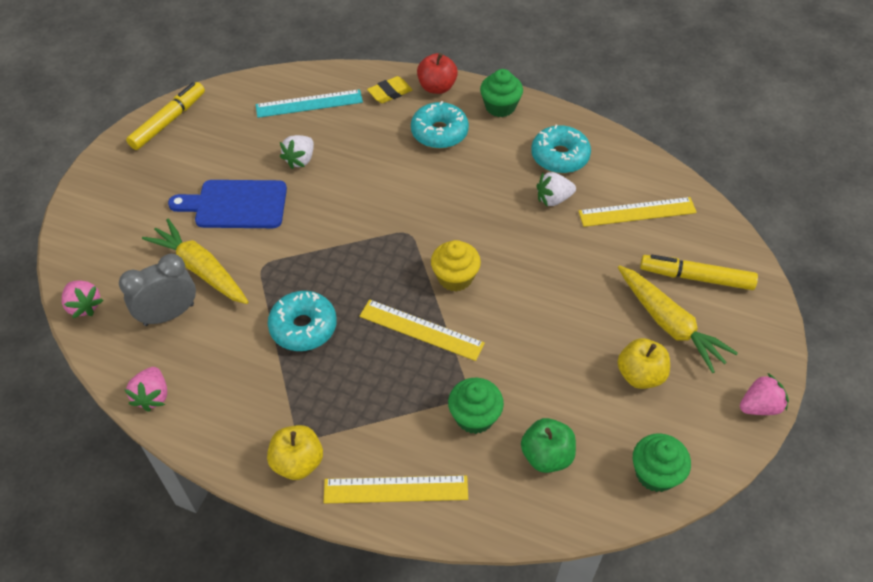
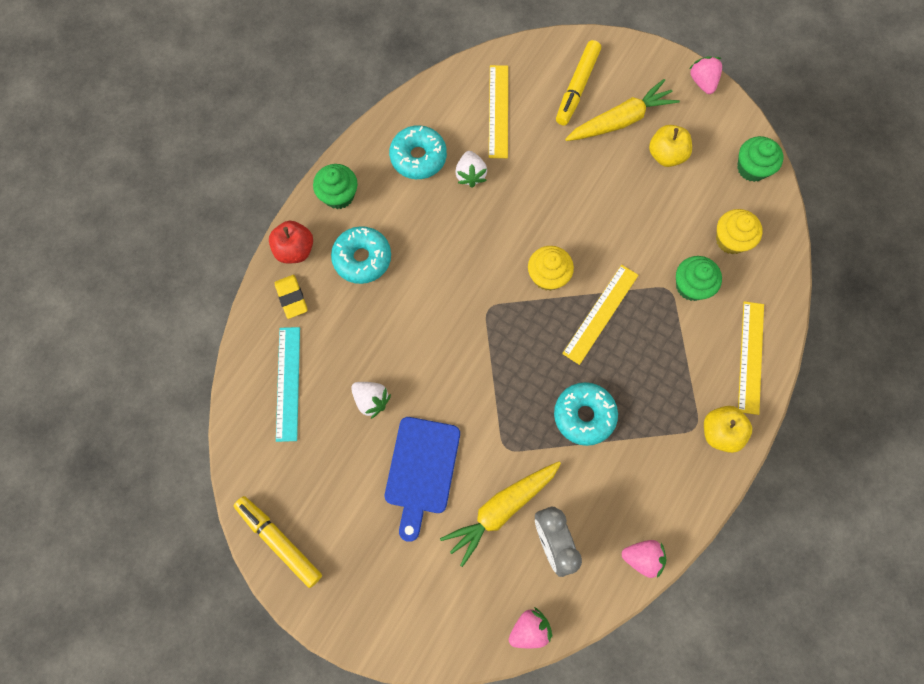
camera: 80 degrees left, 20 degrees up
green apple [521,418,576,473] -> yellow cupcake [716,209,763,254]

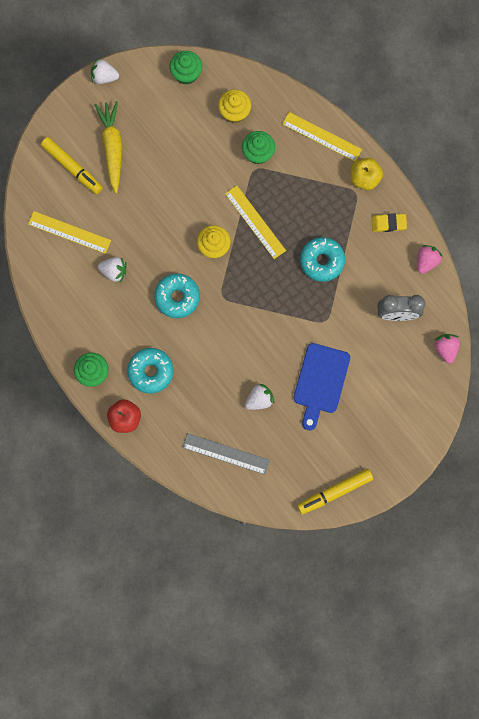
camera: 70 degrees left, 5 degrees up
yellow eraser [275,275,308,319] -> yellow eraser moved to [371,213,407,232]
turquoise ruler [276,327,300,442] -> grey ruler [182,433,270,475]
blue cutting board [385,417,460,542] -> blue cutting board turned 75 degrees clockwise [293,343,350,430]
turquoise donut [389,125,447,179] -> turquoise donut moved to [154,273,200,318]
yellow carrot [440,462,561,567] -> none
yellow apple [649,125,692,167] -> none
pink strawberry [689,56,722,94] -> white strawberry [91,59,119,84]

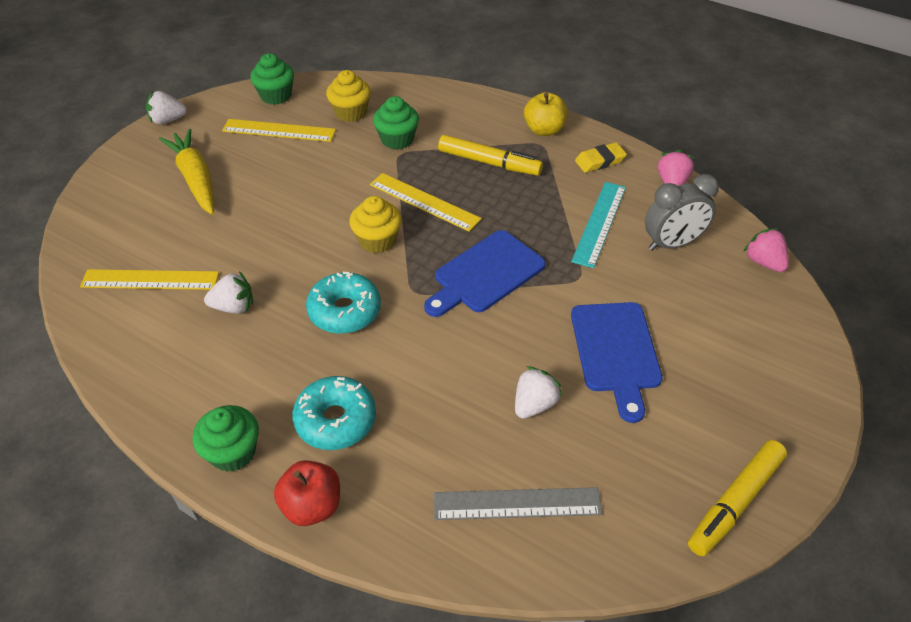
camera: 20 degrees left, 30 degrees down
yellow marker [41,137,103,194] -> yellow marker moved to [438,135,543,176]
yellow ruler [282,112,362,162] -> yellow ruler moved to [222,119,336,142]
turquoise donut [300,237,345,282] -> none
none -> blue cutting board [424,230,546,317]
none -> turquoise ruler [571,182,626,268]

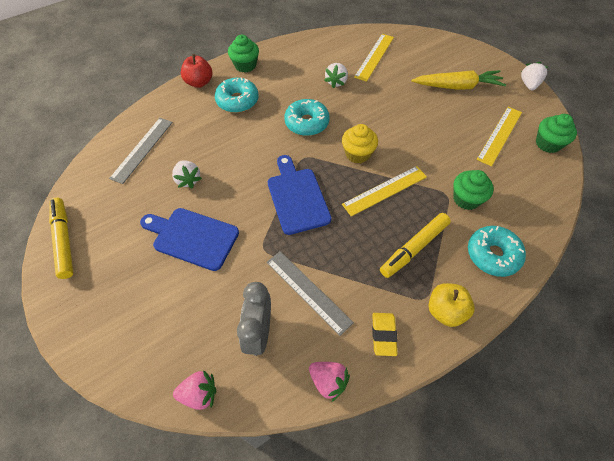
camera: 115 degrees right, 10 degrees up
yellow cupcake [326,70,371,122] -> none
turquoise ruler [571,182,626,268] -> grey ruler [267,251,354,336]
none -> turquoise donut [468,226,526,277]

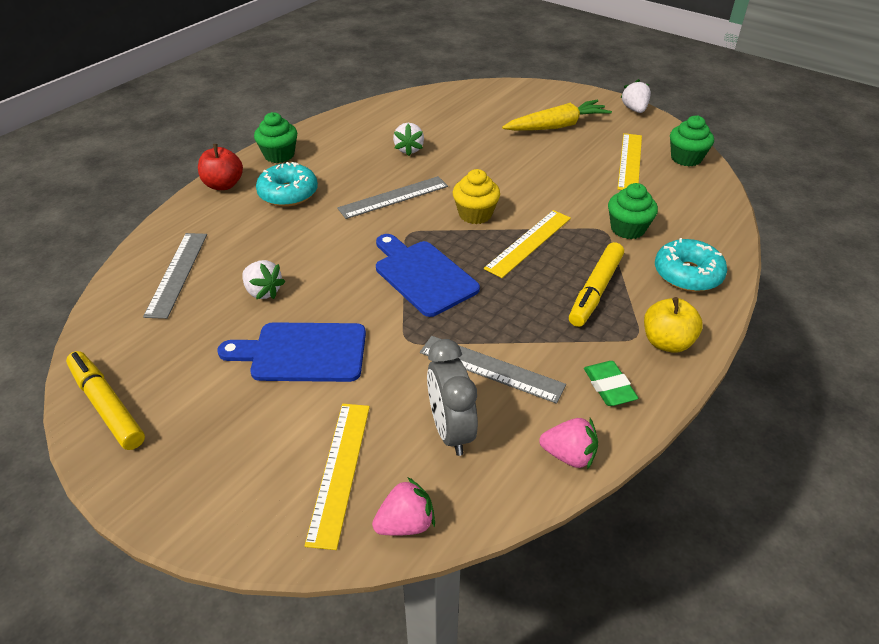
camera: 20 degrees left, 15 degrees down
turquoise donut [284,99,330,136] -> grey ruler [337,176,448,219]
yellow ruler [354,34,394,82] -> yellow ruler moved to [304,404,370,550]
yellow eraser [372,313,397,356] -> green eraser [584,361,638,406]

